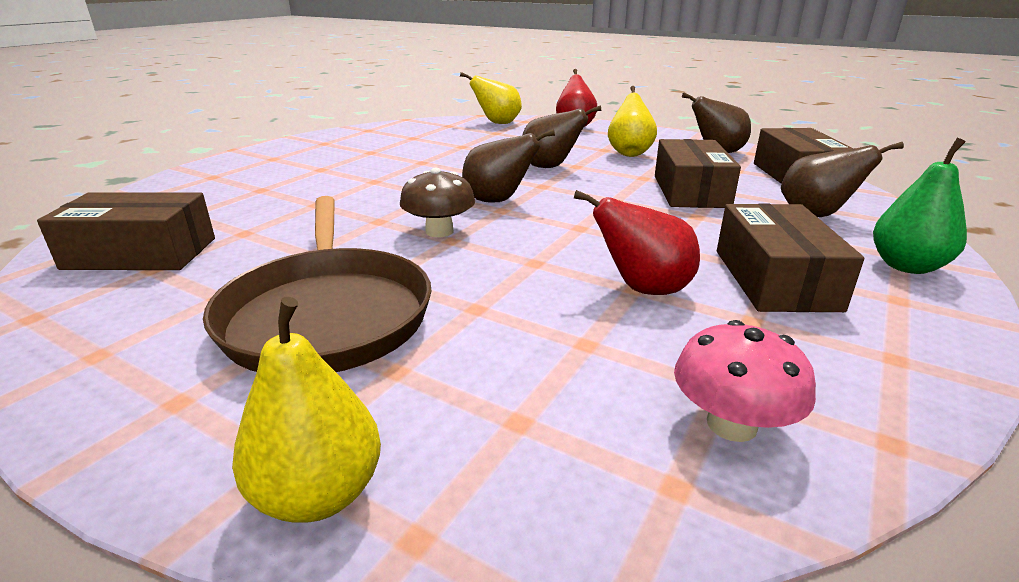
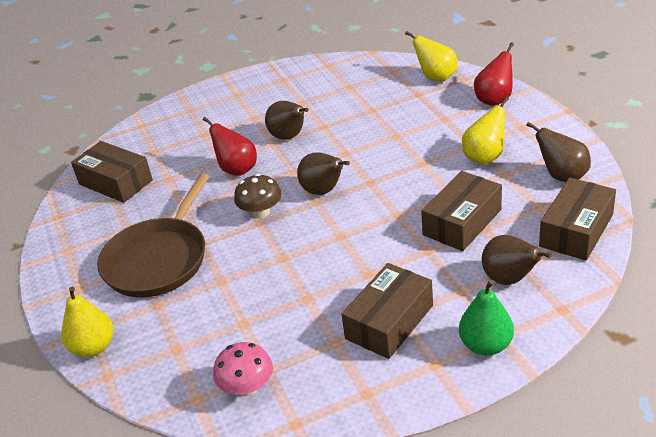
camera: 40 degrees right, 10 degrees up
brown pear [522,105,602,168] -> brown pear moved to [265,101,309,140]
red pear [574,190,700,295] -> red pear moved to [203,117,257,176]

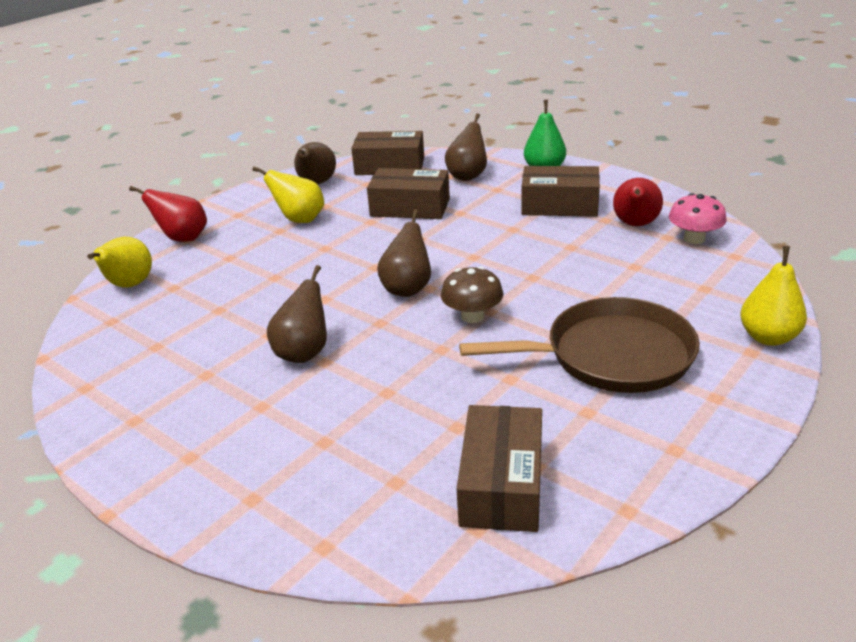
camera: 120 degrees left, 5 degrees down
red pear [203,117,257,176] -> red pear moved to [613,178,663,226]

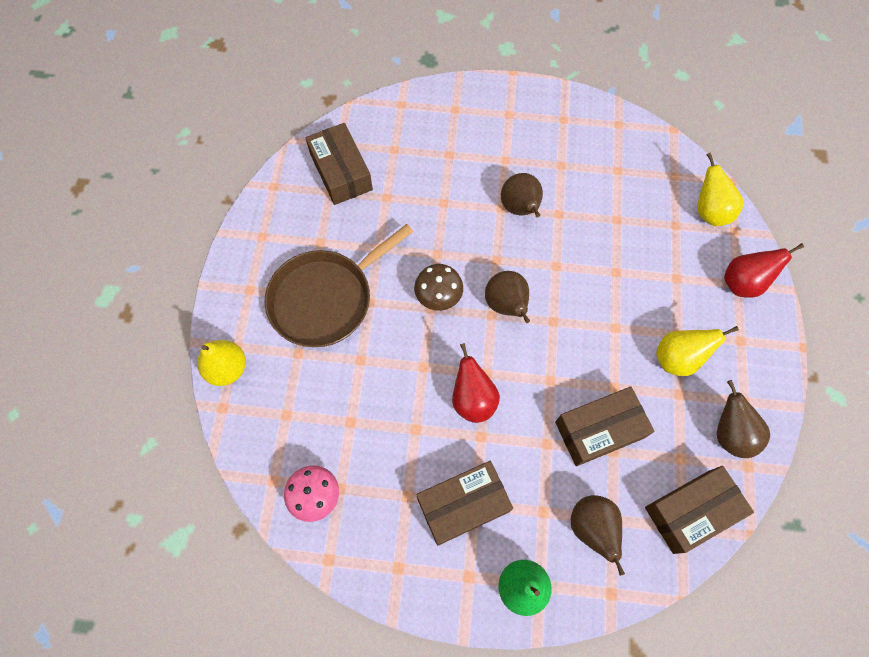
camera: 145 degrees right, 35 degrees up
red pear [613,178,663,226] -> red pear moved to [452,343,500,423]

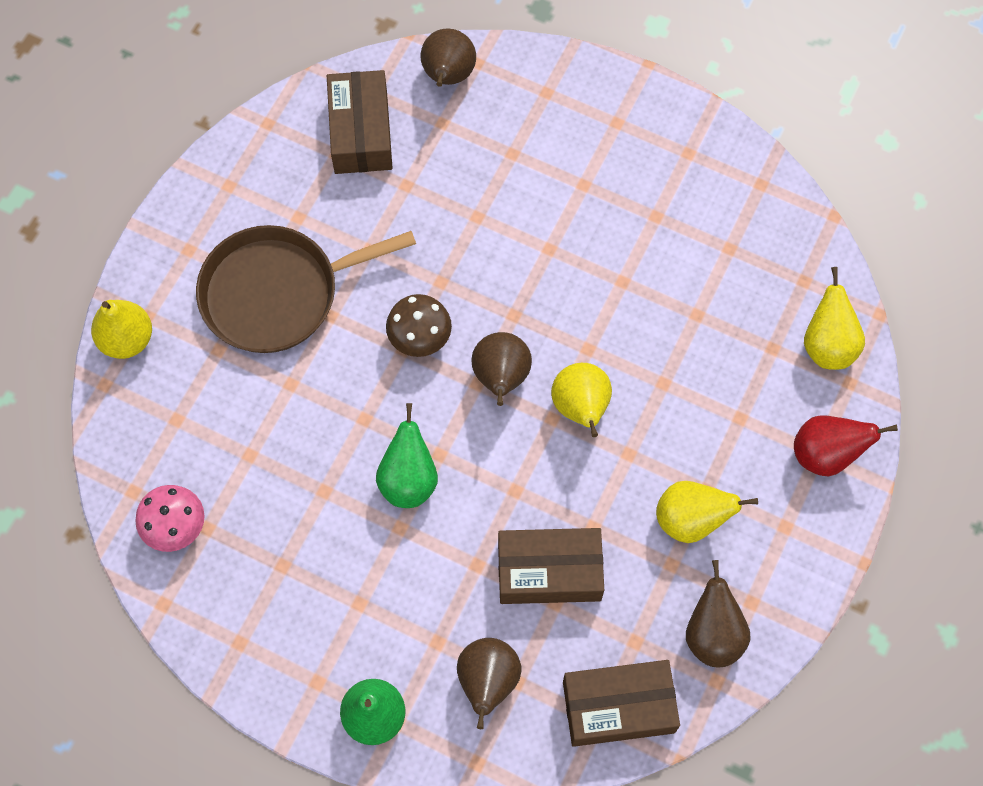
camera: 20 degrees right, 0 degrees up
brown box [416,461,513,546] -> none
red pear [452,343,500,423] -> green pear [376,403,438,508]
brown pear [501,173,543,217] -> brown pear moved to [420,28,476,87]
none -> yellow pear [551,363,612,437]

